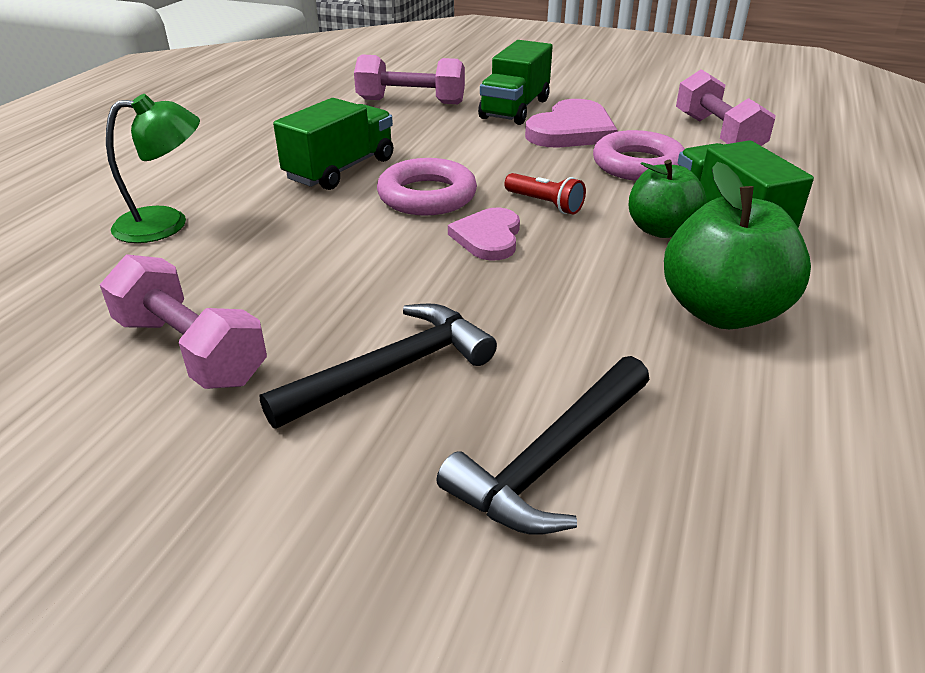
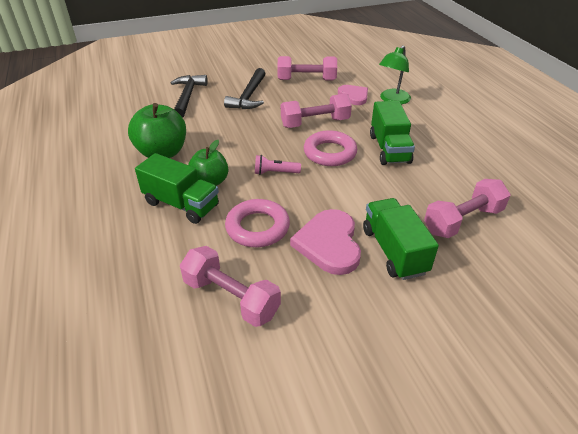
camera: 140 degrees right, 5 degrees up
pink heart [448,208,520,260] -> pink heart moved to [338,85,368,105]
red flashlight [504,173,586,214] -> pink flashlight [255,155,301,175]
none -> pink dumbbell [281,94,352,128]

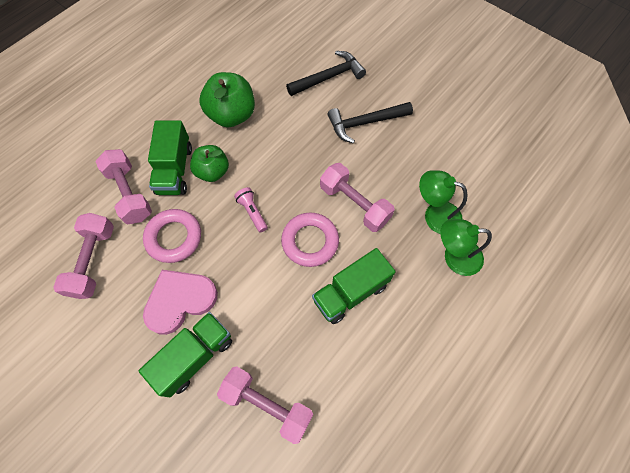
camera: 60 degrees right, 25 degrees up
pink dumbbell [277,56,337,80] -> pink dumbbell moved to [95,149,152,225]
pink heart [338,85,368,105] -> green lamp [419,170,467,234]

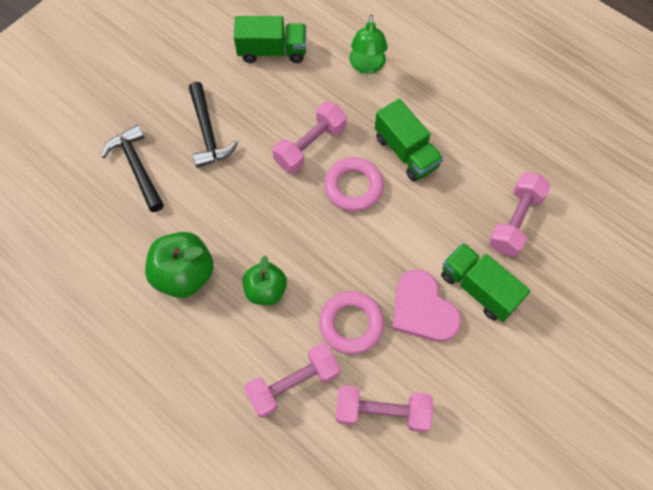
camera: 90 degrees left, 0 degrees up
green truck [148,121,192,195] -> green truck moved to [234,16,306,63]
pink flashlight [234,187,268,233] -> none
green lamp [419,170,467,234] -> none

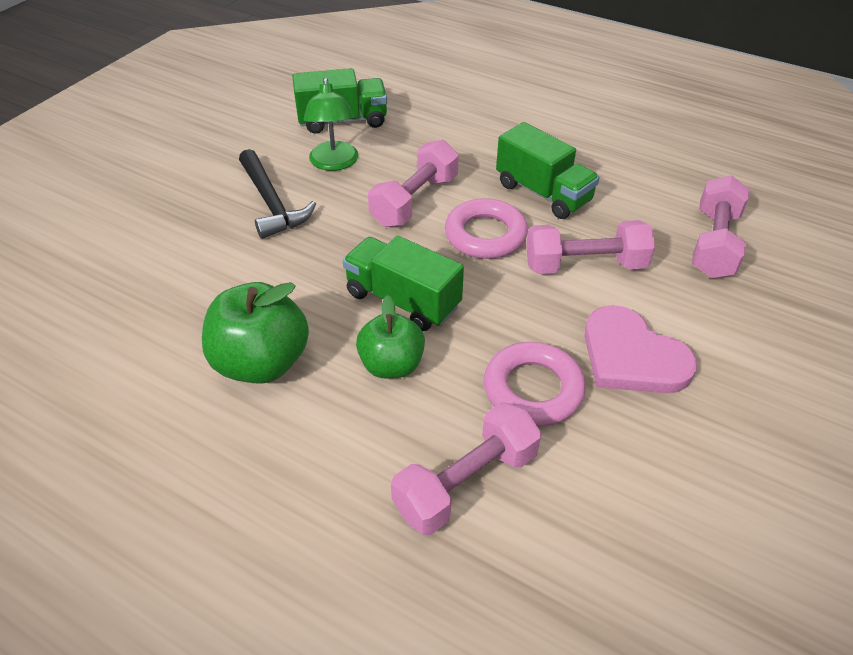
camera: 10 degrees left, 20 degrees down
black hammer [101,125,164,212] -> none
pink dumbbell [336,385,433,432] -> pink dumbbell moved to [526,220,655,274]
green lamp [349,15,388,74] -> green lamp moved to [304,78,358,171]
green truck [441,243,530,322] -> green truck moved to [343,236,464,331]

